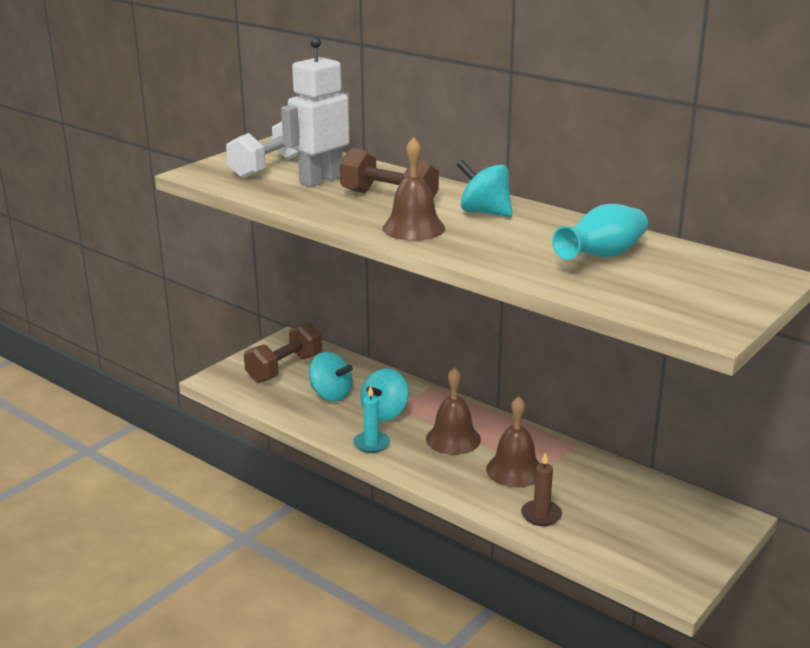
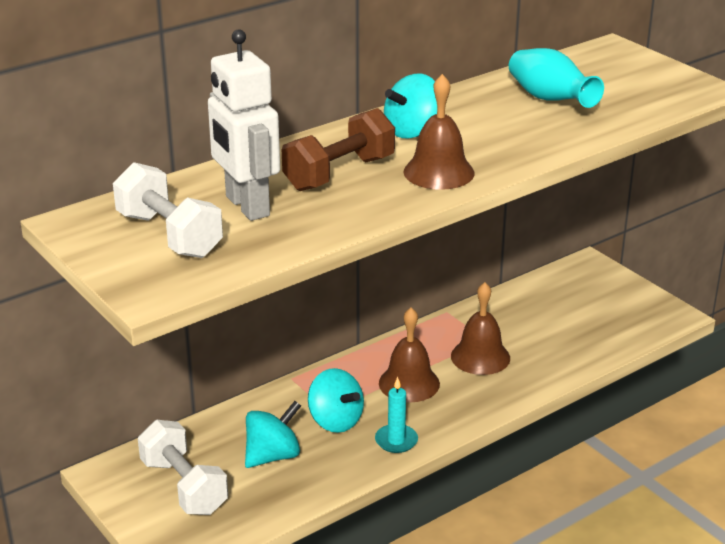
camera: 75 degrees left, 5 degrees up
brown dumbbell [244,322,322,383] -> white dumbbell [138,420,228,515]
brown candle [521,452,562,526] -> none

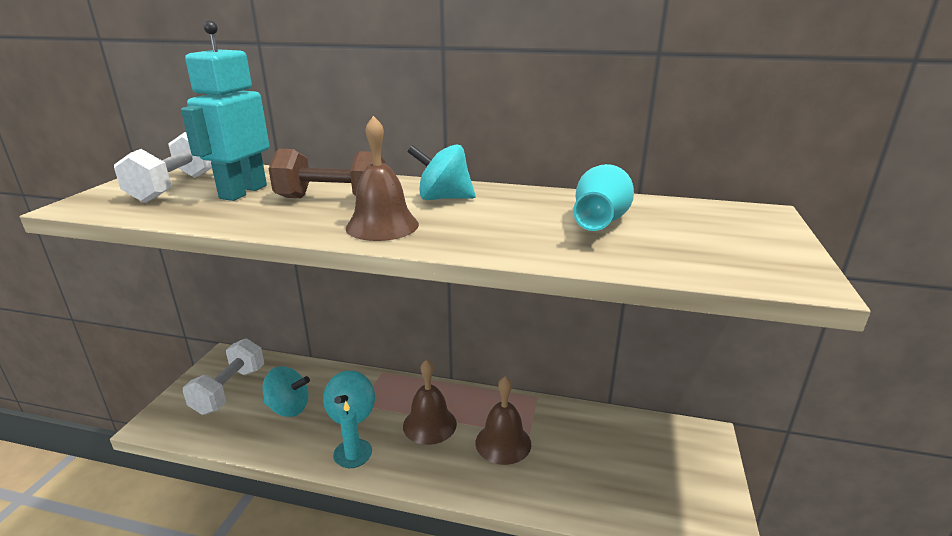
camera: 50 degrees right, 5 degrees down
white robot [208,29,280,221] -> turquoise robot [181,20,269,201]

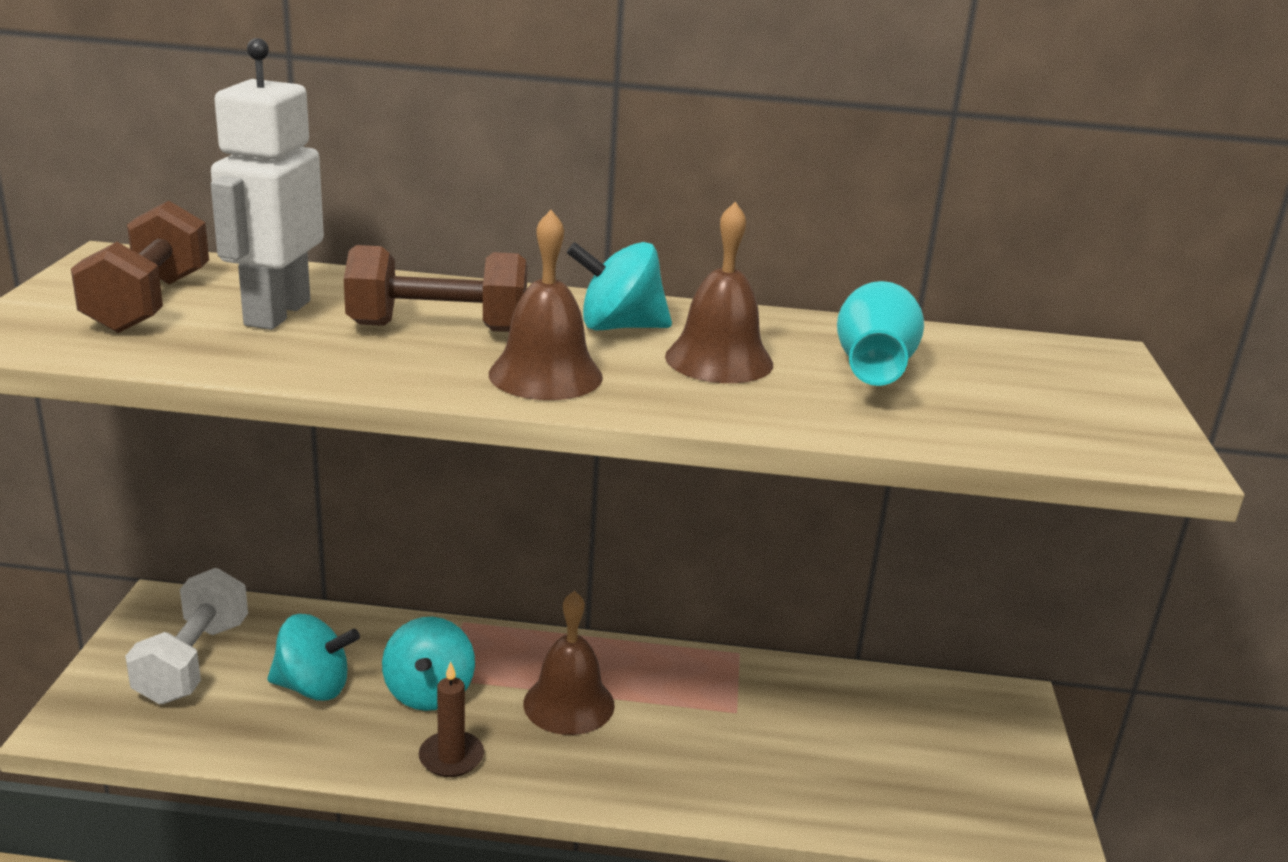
camera: 10 degrees left, 0 degrees up
white dumbbell [114,132,212,203] -> brown dumbbell [71,201,209,333]
turquoise robot [181,20,269,201] -> white robot [211,38,324,330]
turquoise candle [333,401,372,468] -> brown candle [418,661,484,777]
brown bell [475,376,531,465] -> brown bell moved to [665,202,773,383]

